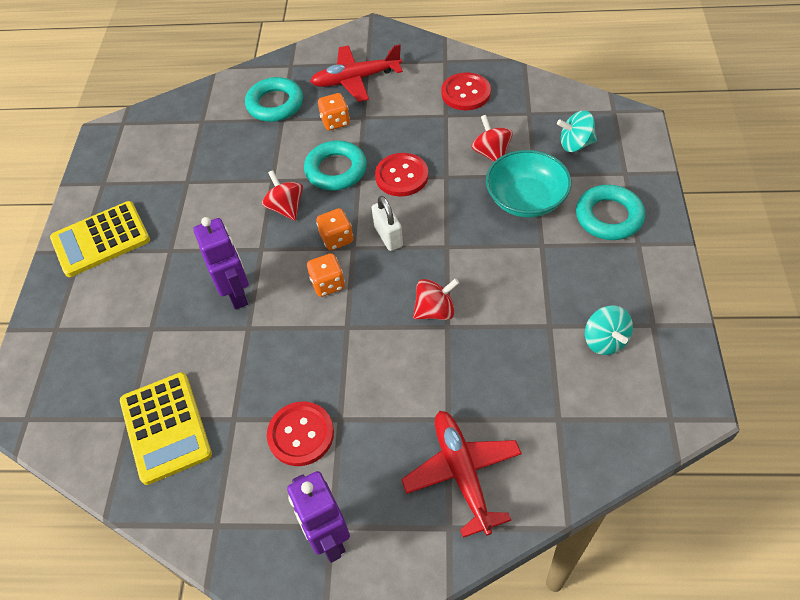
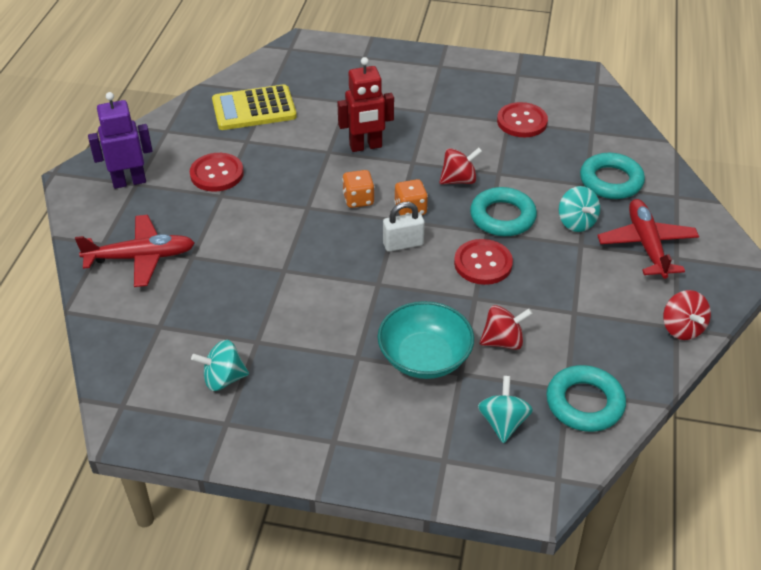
camera: 95 degrees right, 10 degrees down
yellow calculator [50,201,150,277] -> none
purple robot [193,217,249,310] -> red robot [337,57,394,152]
orange dice [318,93,350,131] -> turquoise spinning top [558,186,600,232]
red spinning top [413,278,459,320] -> red spinning top moved to [663,290,711,340]
red button [441,72,491,110] -> red button moved to [497,102,548,137]
turquoise ring [576,185,645,240] -> turquoise ring moved to [546,365,626,432]

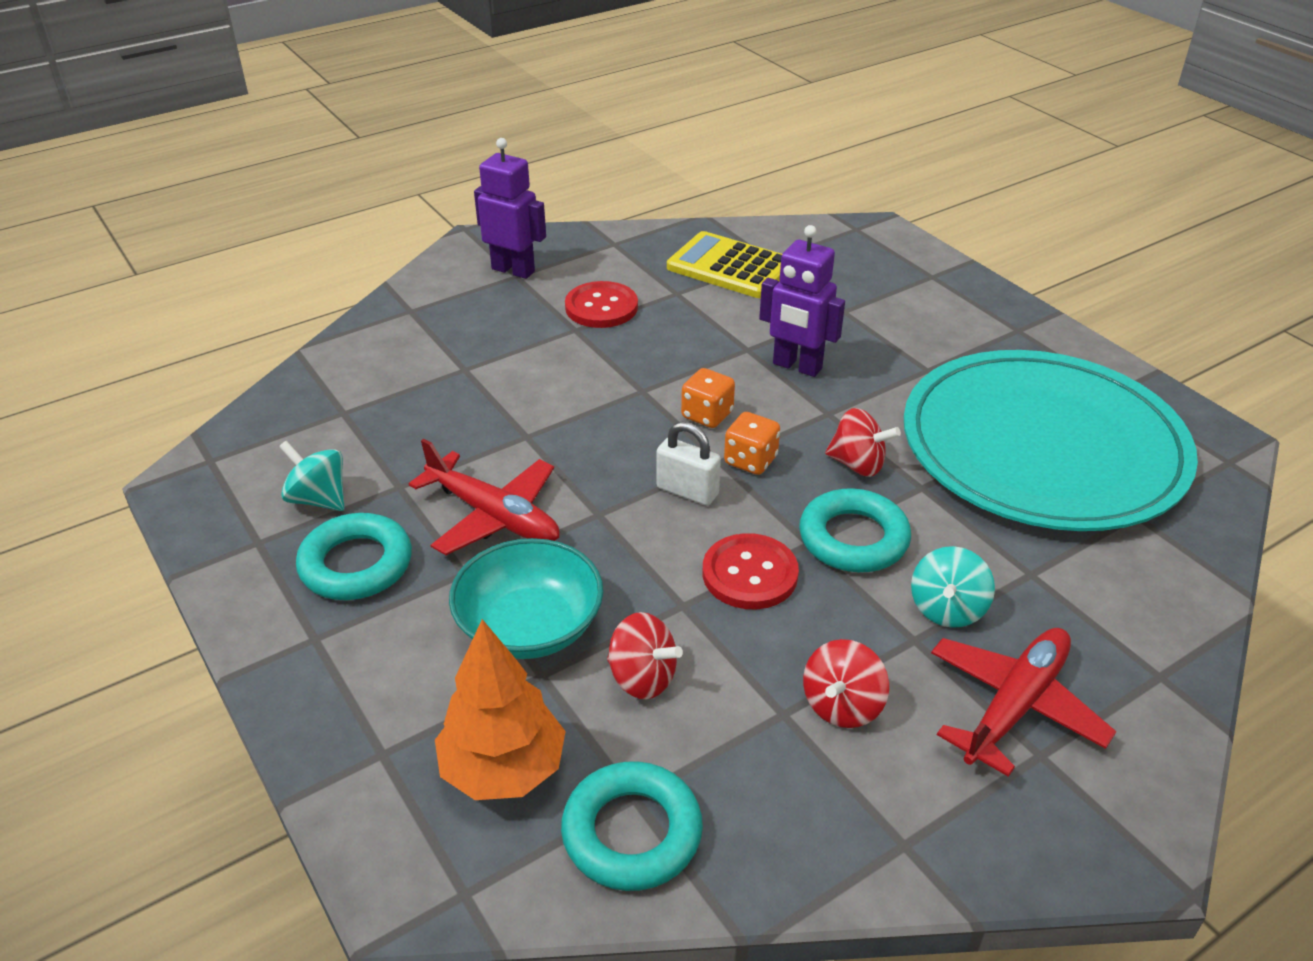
camera: 45 degrees right, 5 degrees down
red plane [75,215,195,287] -> red plane moved to [409,439,560,555]
red robot [337,57,394,152] -> purple robot [759,225,845,377]
turquoise spinning top [478,376,533,443] -> orange tree [435,619,566,800]
red button [497,102,548,137] -> turquoise plate [904,350,1198,531]
turquoise ring [580,153,645,199] -> turquoise ring moved to [296,513,412,600]
red spinning top [663,290,711,340] -> red spinning top moved to [803,639,889,728]

